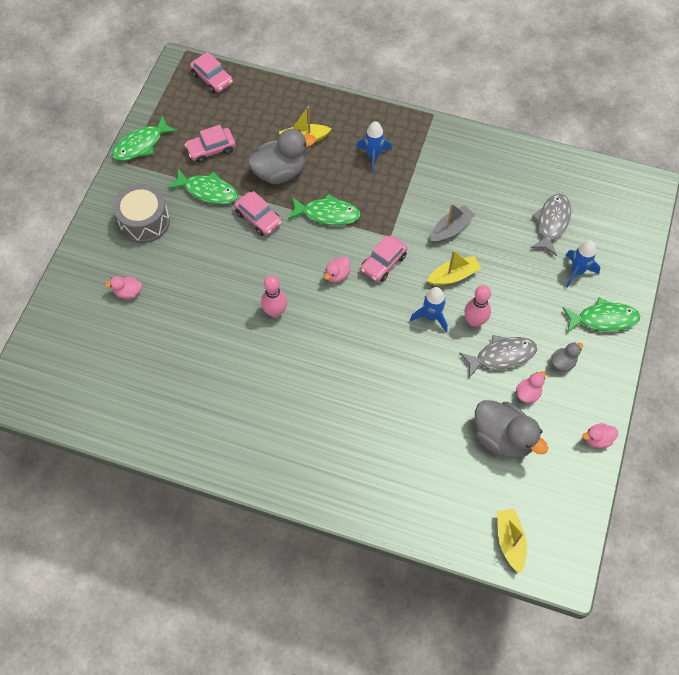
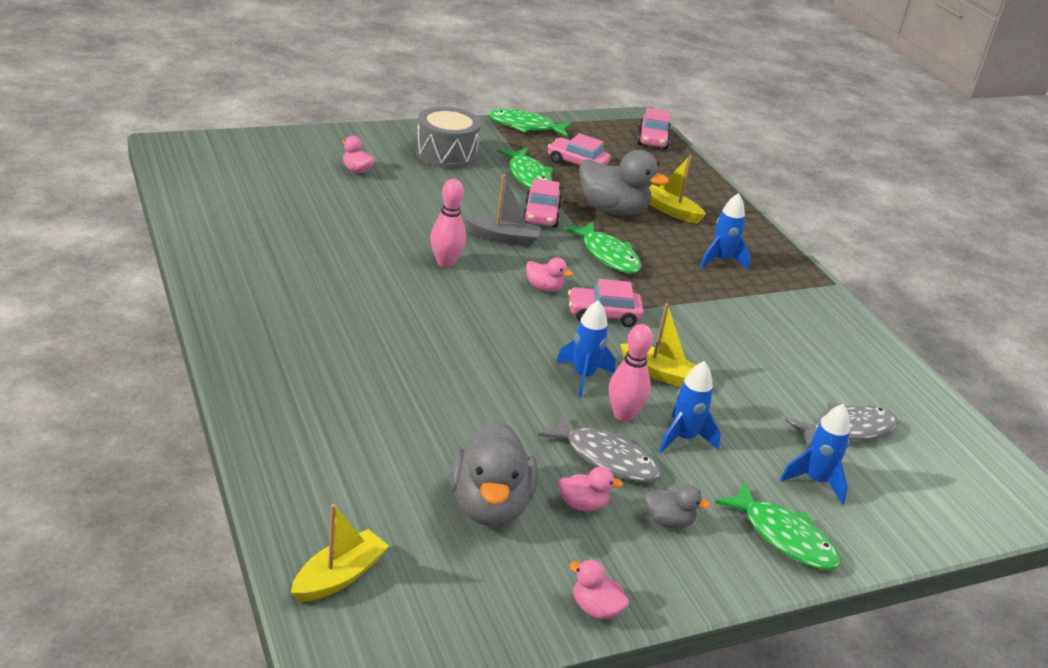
camera: 45 degrees right, 30 degrees down
pink duck [324,256,351,283] -> pink duck turned 150 degrees counterclockwise [526,257,573,291]
grey boat [430,203,475,243] -> grey boat moved to [466,174,541,247]
none -> blue rocket [659,361,721,453]

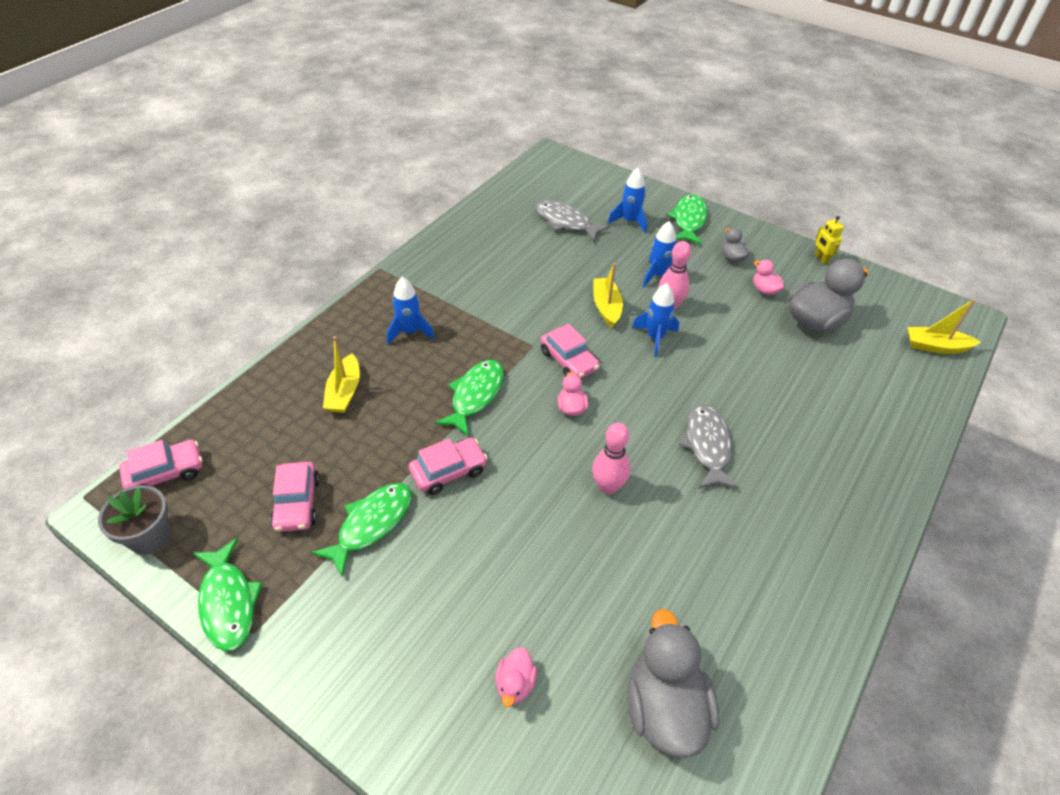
camera: 120 degrees left, 15 degrees up
grey drum [416,107,481,169] -> none
grey boat [466,174,541,247] -> none
grey fish [538,412,661,482] -> grey fish moved to [679,404,739,489]
pink duck [569,559,629,620] -> yellow robot [815,216,844,264]
grey duck [579,150,669,216] -> grey duck moved to [627,609,719,758]
none -> grey flower pot [98,485,171,555]

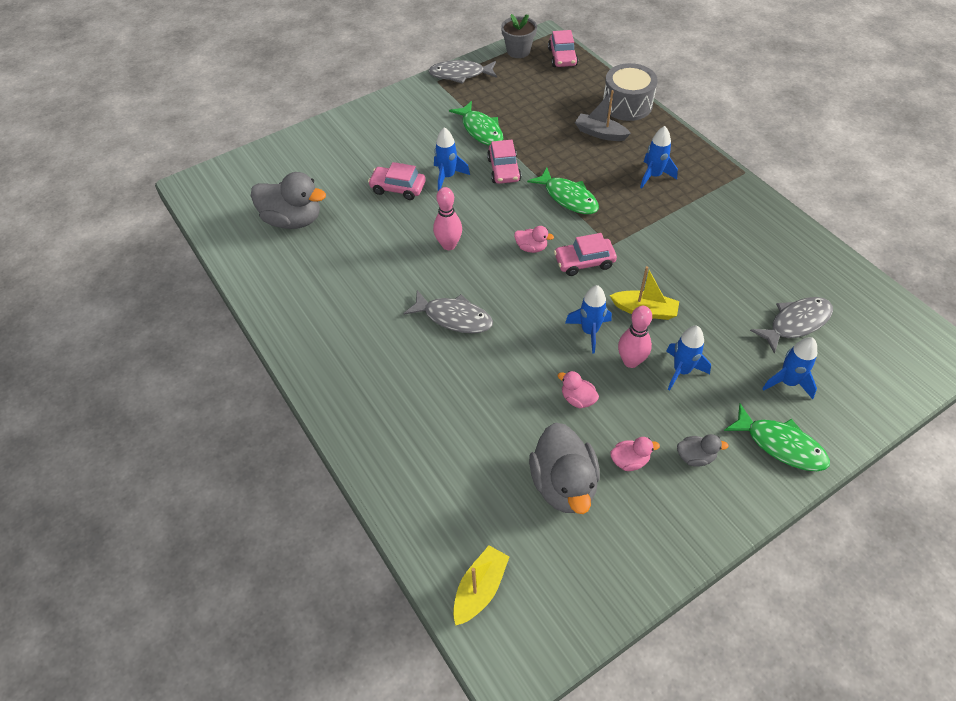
camera: 115 degrees right, 5 degrees up
green fish [193,538,263,651] -> grey fish [428,60,497,84]
pink car [270,462,320,532] -> pink car moved to [368,162,426,200]
yellow boat [323,336,360,413] -> grey boat [575,90,631,141]
pink duck [495,647,537,707] -> pink duck moved to [558,371,599,408]
yellow robot [815,216,844,264] -> none
none -> blue rocket [434,127,470,191]
none -> grey drum [603,63,658,121]

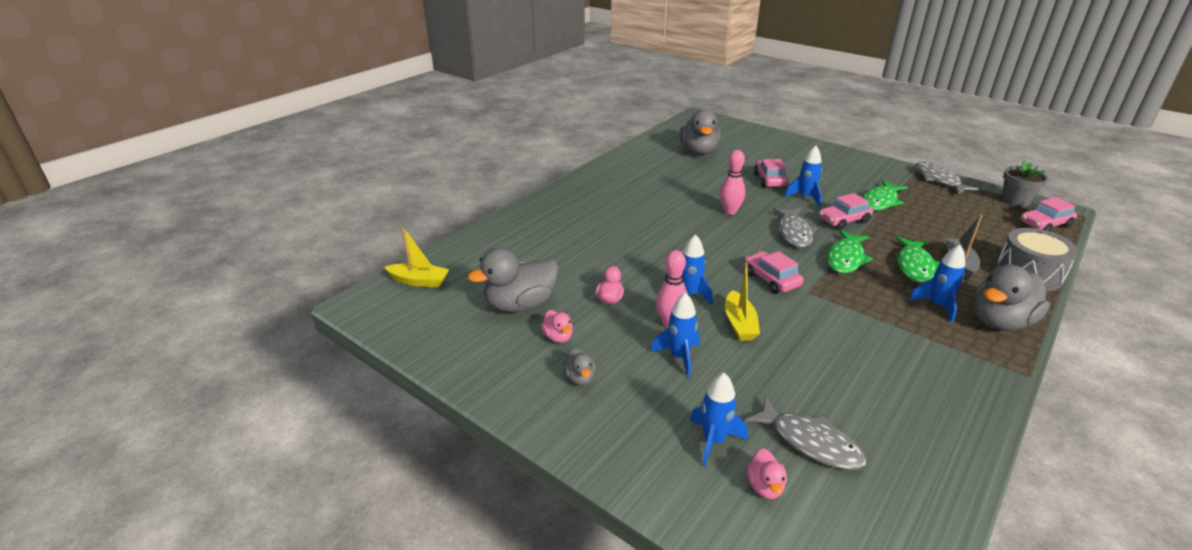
camera: 70 degrees right, 20 degrees down
grey fish [403,290,493,333] -> grey fish moved to [773,208,818,248]
pink duck [514,226,554,253] -> pink duck moved to [746,448,787,499]
green fish [724,404,830,471] -> green fish moved to [896,236,940,283]
none -> grey duck [973,264,1050,331]

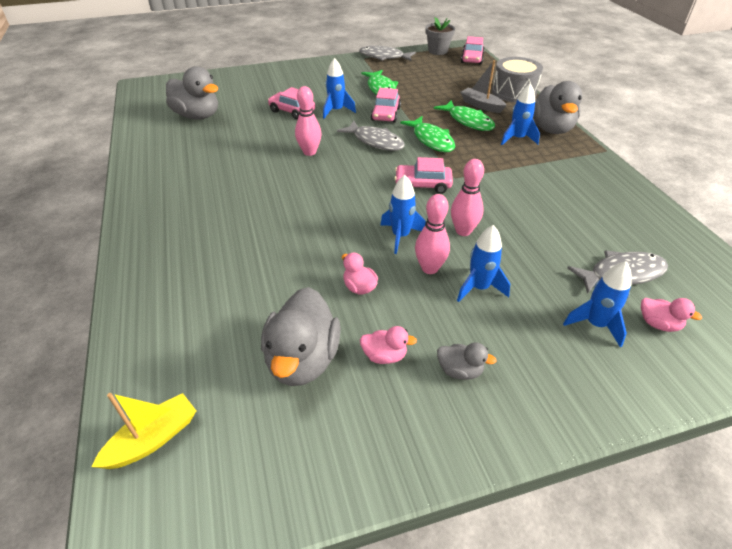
camera: 55 degrees left, 10 degrees up
yellow boat [725,263,760,341] -> pink bowling pin [451,159,484,236]

